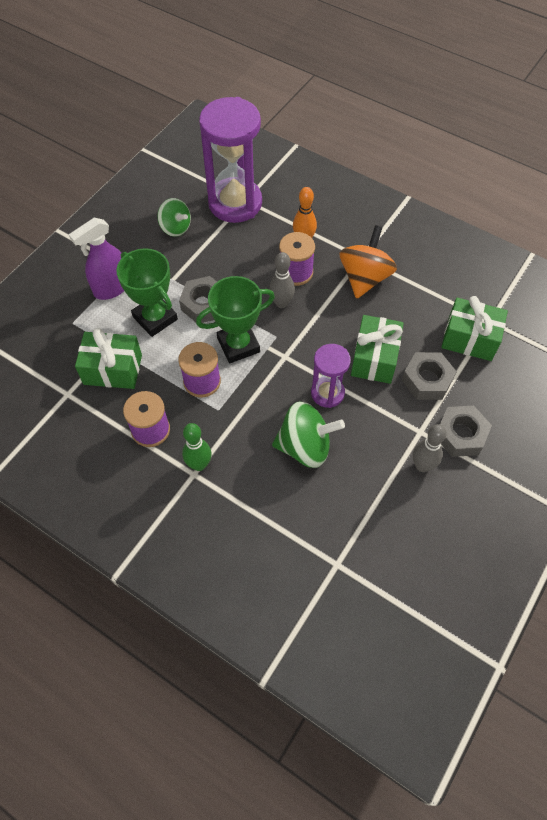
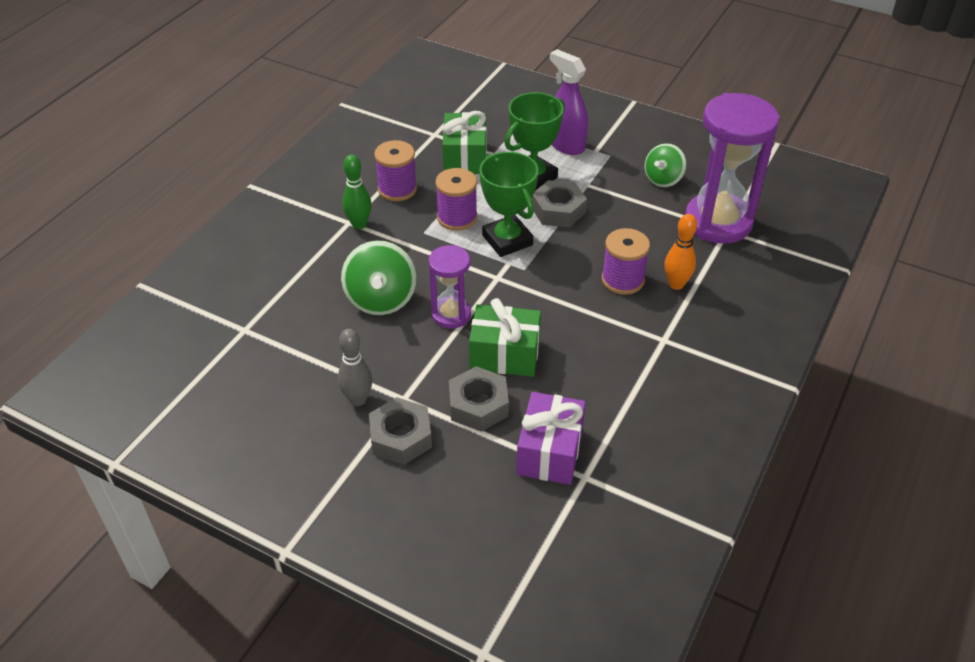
camera: 85 degrees right, 15 degrees down
grey bowling pin [269,252,295,308] -> none
orange spinning top [340,225,397,299] -> none
green gift [441,296,508,361] -> purple gift [516,392,586,485]

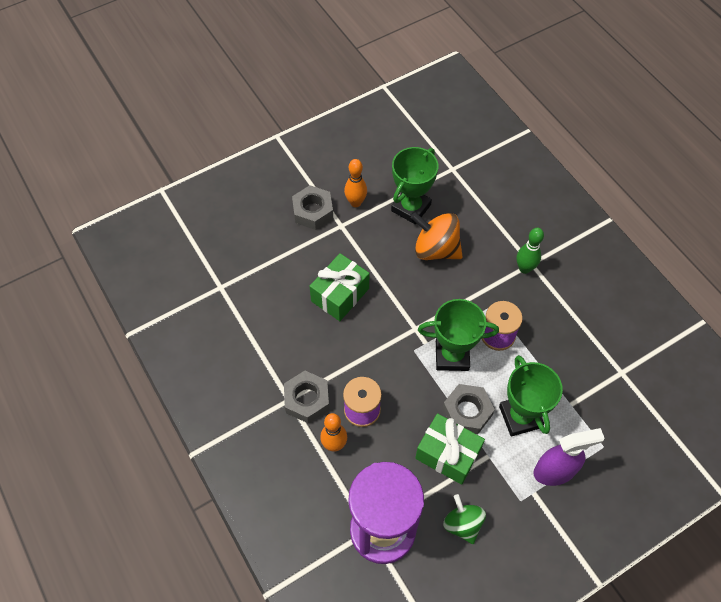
camera: 120 degrees right, 15 degrees up
grey bowling pin [338,329,373,406] -> orange bowling pin [344,159,367,207]
green spinning top [341,240,417,315] -> orange spinning top [411,212,463,260]
purple spool [374,140,417,201] -> none
purple hourglass [429,245,471,329] -> none
green gift [443,111,487,174] -> green gift moved to [415,413,485,485]
grey nut [449,366,509,431] -> grey nut moved to [284,371,329,423]
purple gift [516,392,586,485] -> none
none -> green trophy [391,147,438,225]

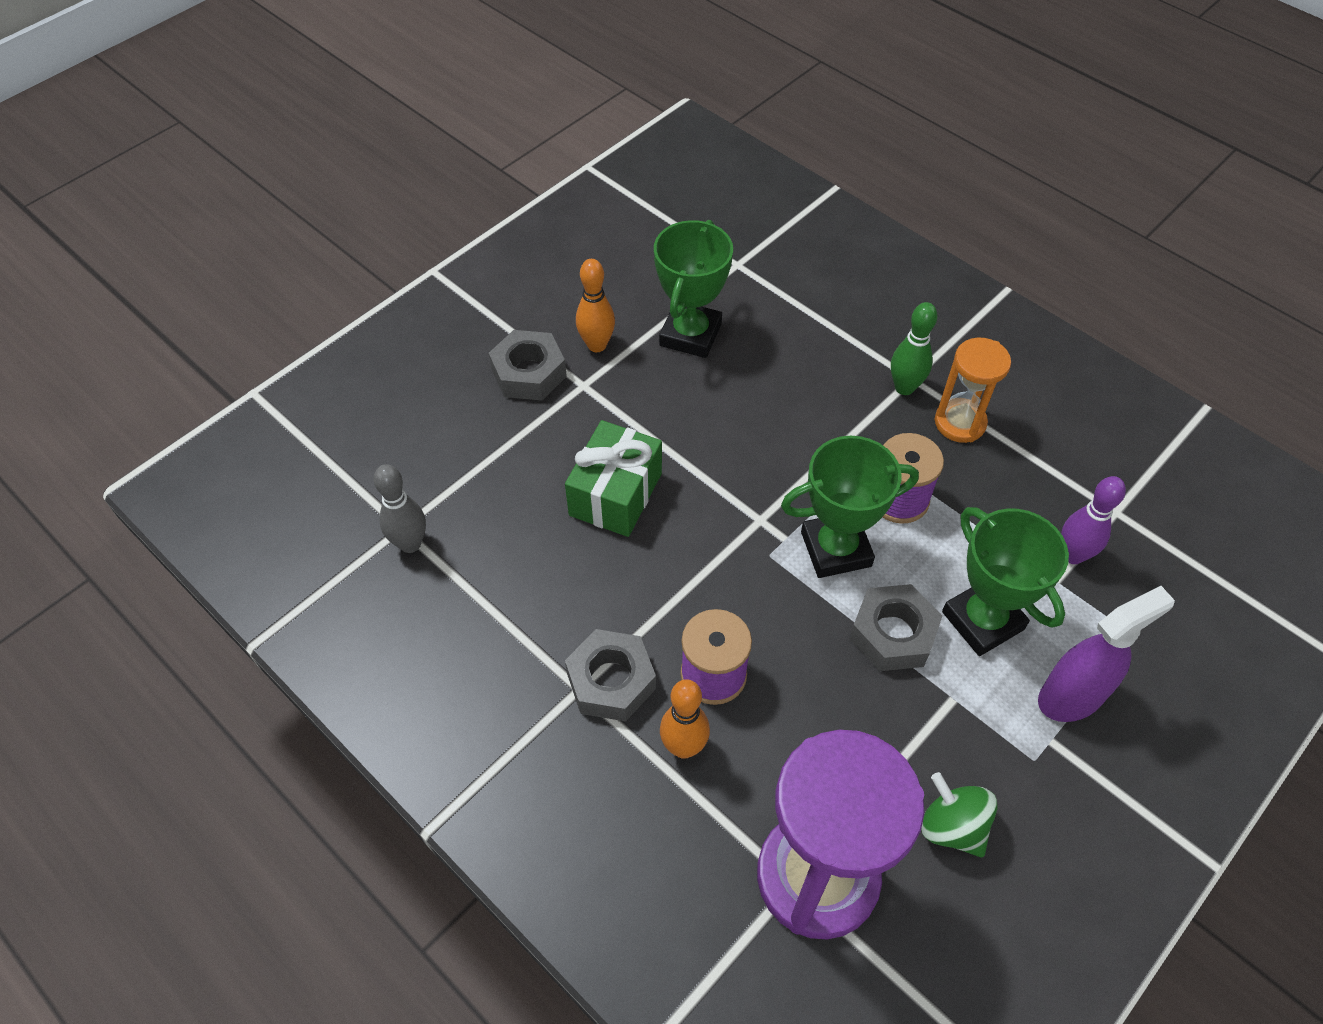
camera: 15 degrees left, 5 degrees down
orange spinning top [411,212,463,260] -> none
green gift [415,413,485,485] -> none
none -> grey bowling pin [373,464,426,553]
none -> orange hourglass [934,338,1011,443]
none -> purple bowling pin [1061,476,1126,564]

